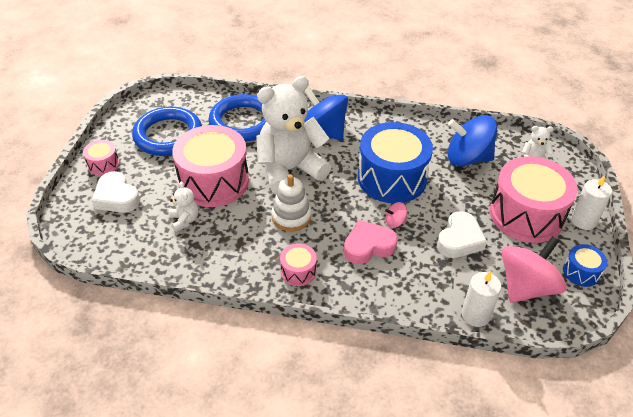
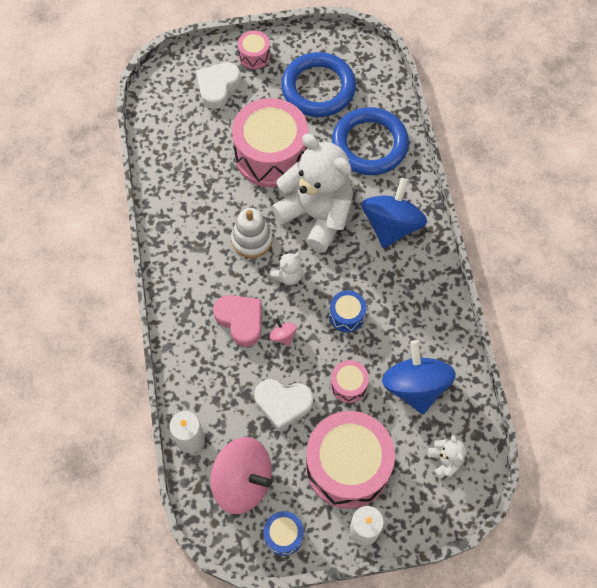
camera: 70 degrees right, 20 degrees up
white teddy bear [169,182,198,232] -> white teddy bear moved to [269,252,303,285]
pink drum [280,243,317,286] -> pink drum moved to [330,360,369,403]
blue drum [358,122,433,203] -> blue drum [329,290,366,332], size x0.45

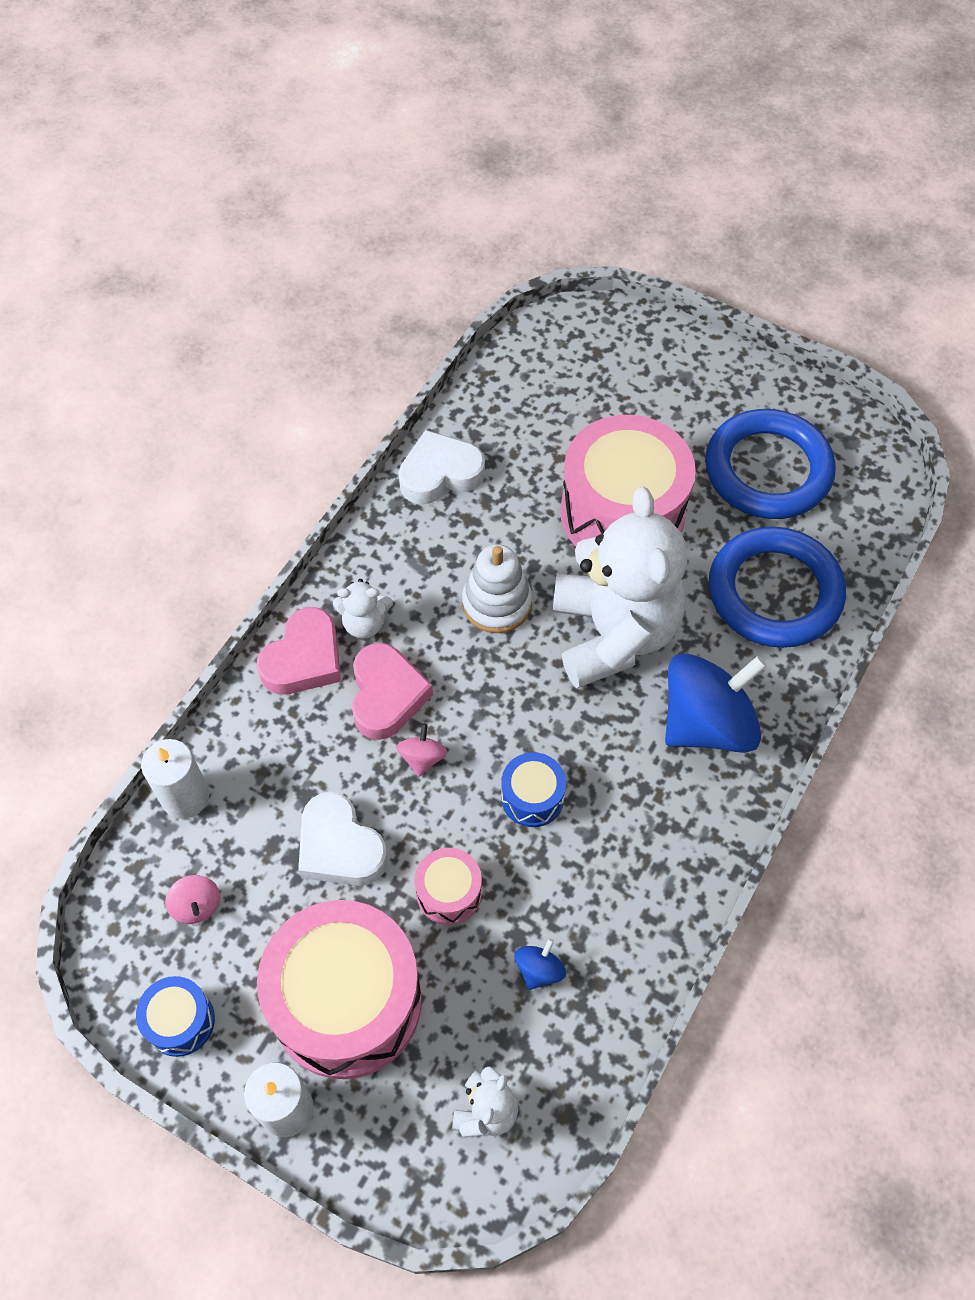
camera: 40 degrees right, 5 degrees down
white heart [196,62,241,109] -> white heart moved to [398,430,485,504]
pink spinning top [210,437,272,514] -> pink spinning top [165,875,220,924], size x0.42
pink drum [238,31,270,69] -> none
white teddy bear [269,252,303,285] -> white teddy bear moved to [333,579,393,639]
blue spinning top [382,340,456,414] -> blue spinning top [515,938,566,990], size x0.42
none -> pink heart [257,607,341,695]

